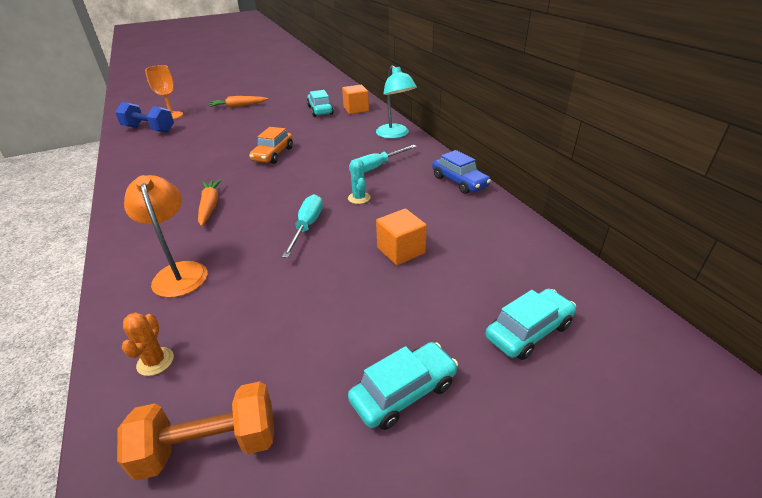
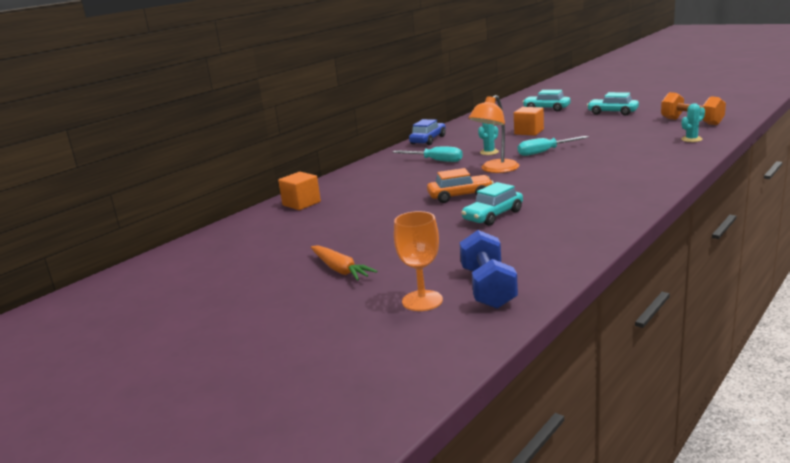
camera: 115 degrees left, 15 degrees down
orange cactus [122,312,174,376] -> turquoise cactus [681,103,705,142]
orange lamp [124,175,207,298] -> orange lamp moved to [468,95,519,173]
orange carrot [198,179,222,226] -> none
turquoise car [307,90,334,117] -> turquoise car moved to [461,182,523,226]
turquoise lamp [376,65,417,139] -> none

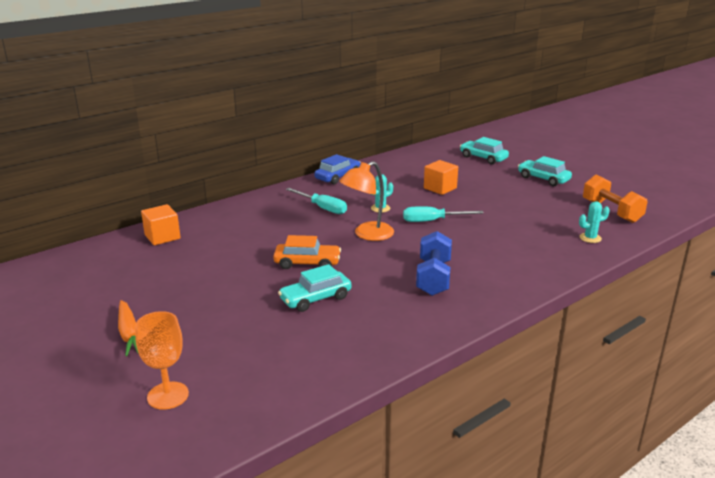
camera: 10 degrees right, 5 degrees up
blue dumbbell [460,230,518,309] -> blue dumbbell moved to [416,231,452,296]

